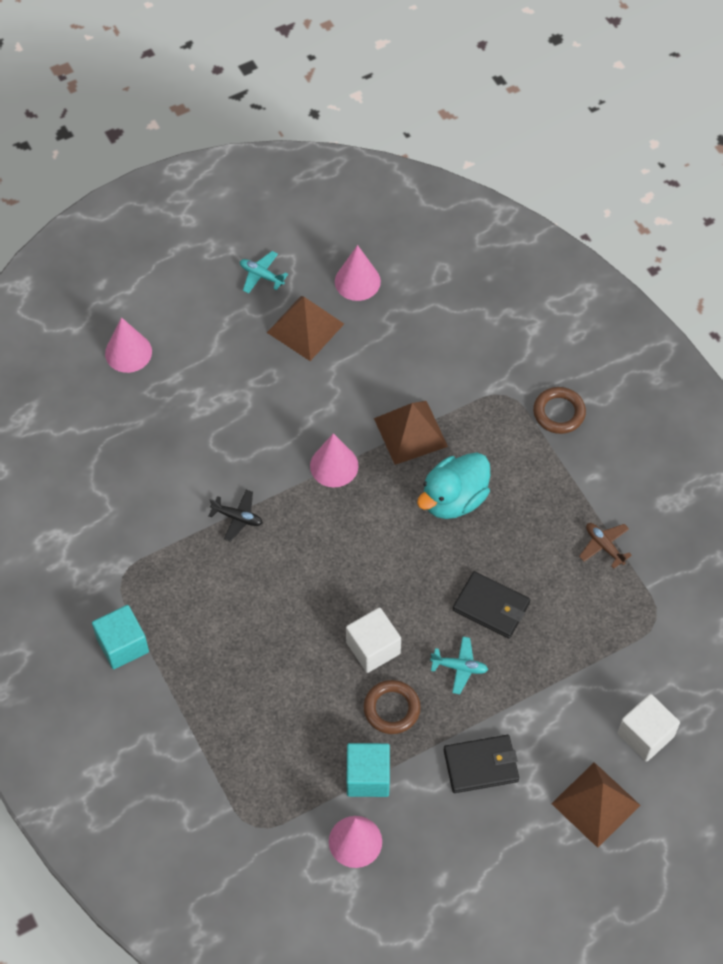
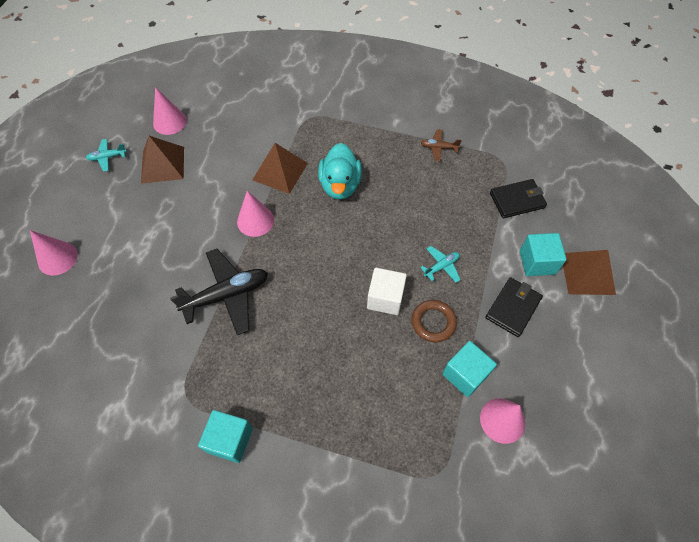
camera: 45 degrees left, 0 degrees up
black plane [208,490,263,542] -> black plane [170,249,268,335], size x2.05
black wallet [453,571,530,639] -> black wallet moved to [490,179,547,218]
brown ring [533,387,586,434] -> none
white cube [618,694,680,762] -> none
none -> turquoise cube [520,233,567,276]

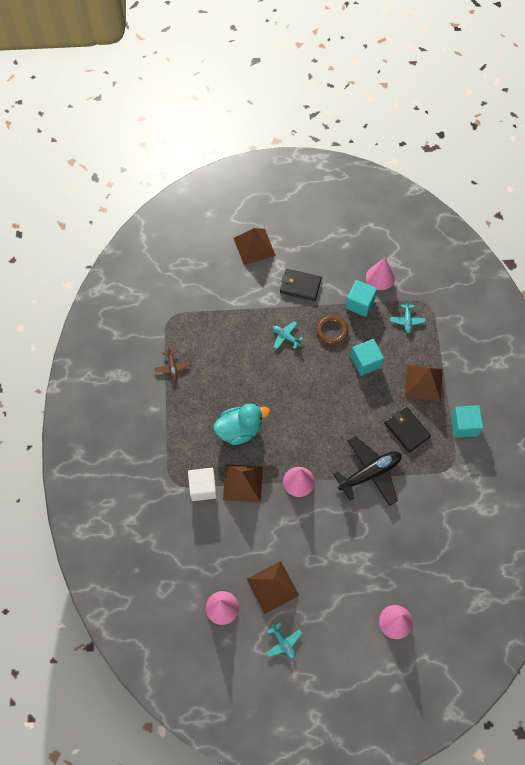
camera: 110 degrees left, 5 degrees up
black plane [170,249,268,335] -> black plane turned 105 degrees clockwise [333,436,401,506]
white cube [367,268,407,315] -> white cube moved to [188,468,217,501]
black wallet [490,179,547,218] -> black wallet moved to [384,406,431,452]
turquoise cube [520,233,567,276] -> turquoise cube moved to [351,339,384,376]
none -> turquoise plane [390,300,426,333]
none -> brown pyramid [405,365,443,402]

